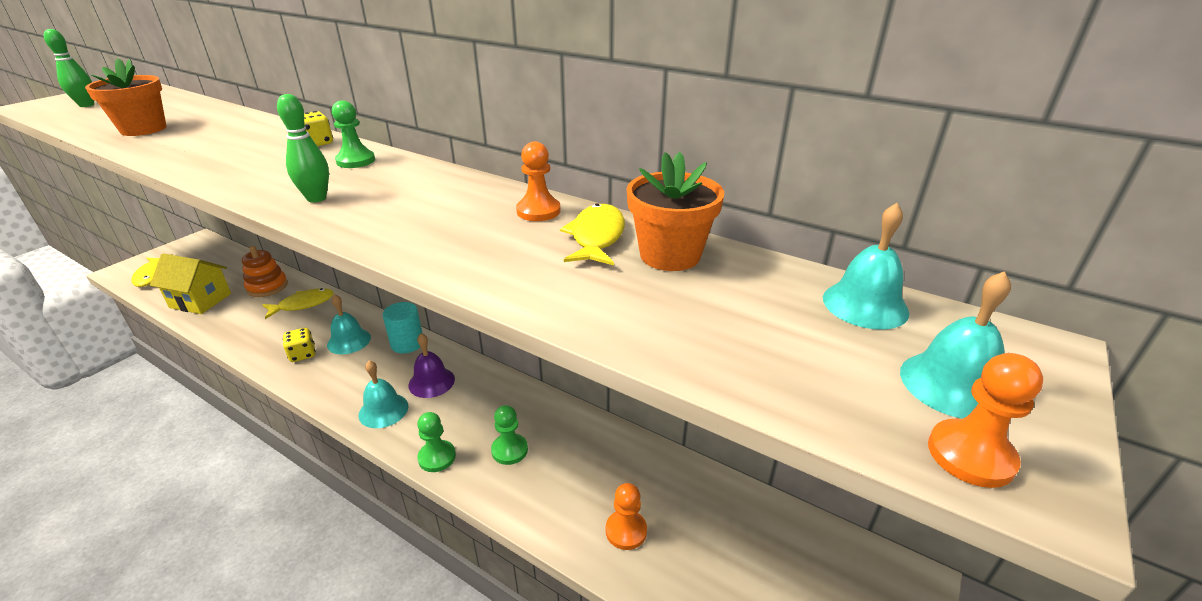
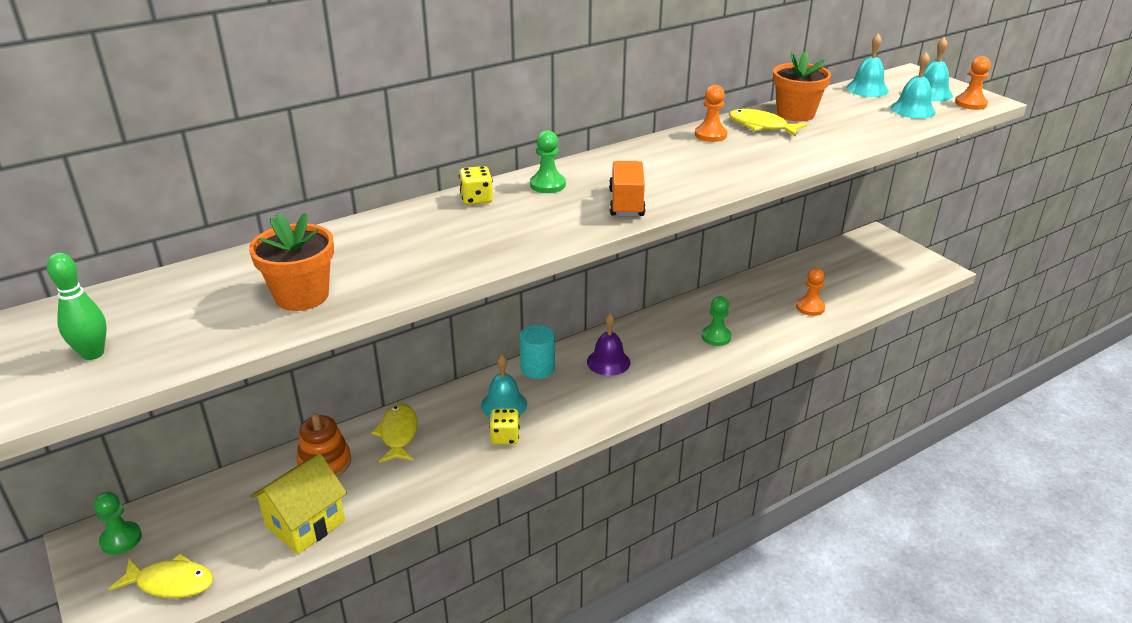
camera: 65 degrees left, 0 degrees up
green bowling pin [277,94,329,203] -> orange truck [609,161,646,216]
turquoise bell [359,360,408,428] -> turquoise bell moved to [891,52,936,119]
green pawn [417,412,456,472] -> green pawn moved to [94,492,142,555]

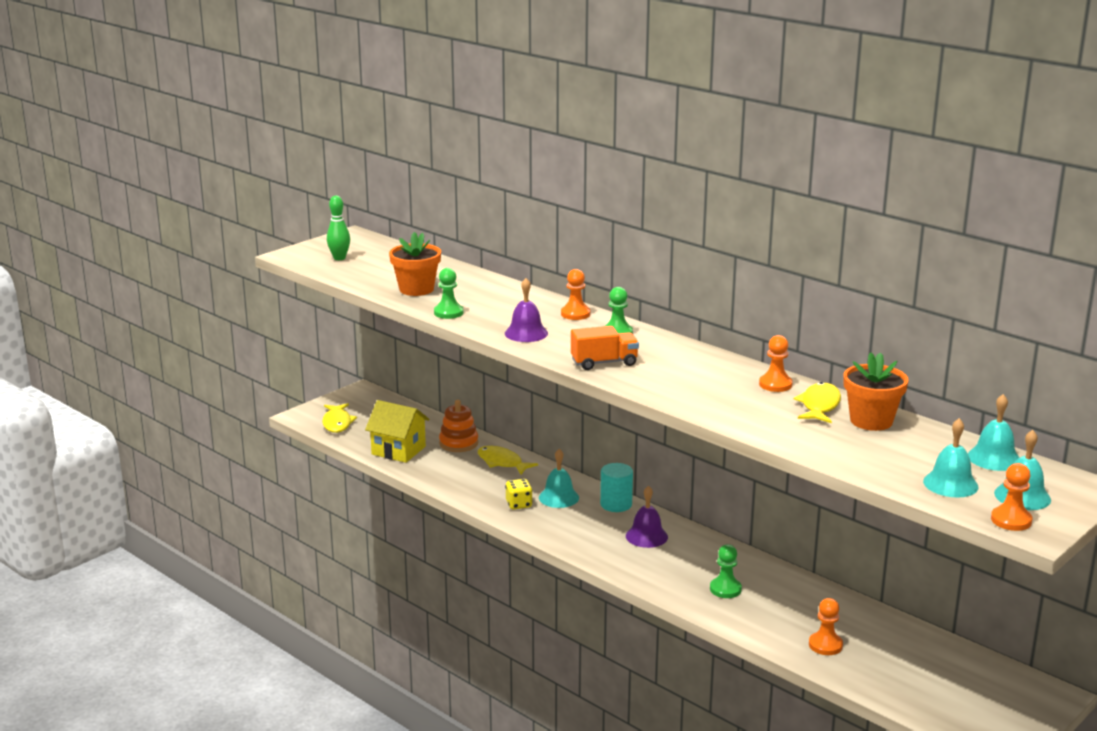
camera: 75 degrees right, 10 degrees down
green pawn [94,492,142,555] -> green pawn moved to [434,268,464,319]
yellow fish [371,403,418,463] -> yellow fish turned 120 degrees counterclockwise [478,446,538,475]
yellow dice [459,166,493,205] -> orange pawn [561,269,590,320]
none -> purple bell [505,278,548,342]

